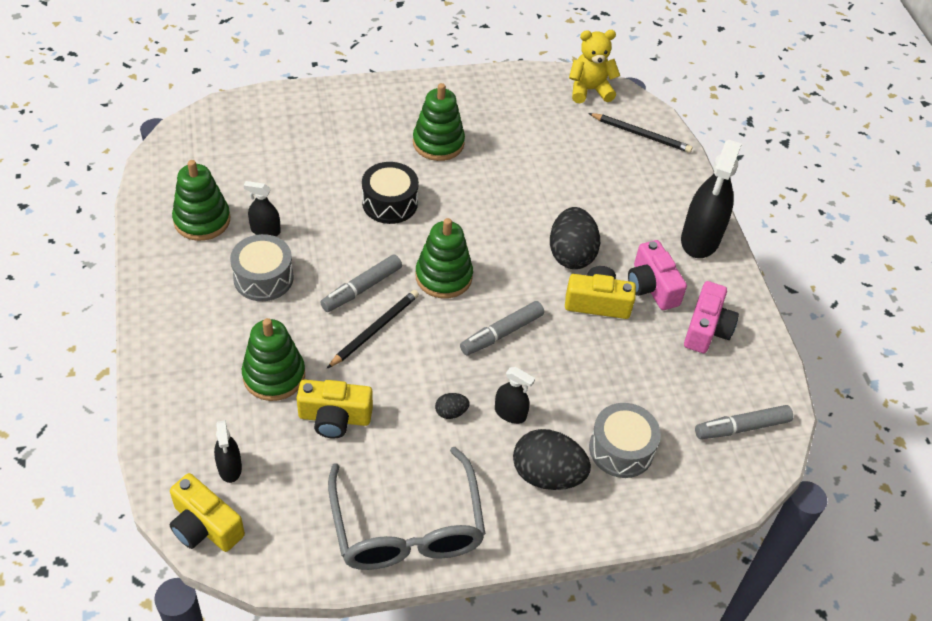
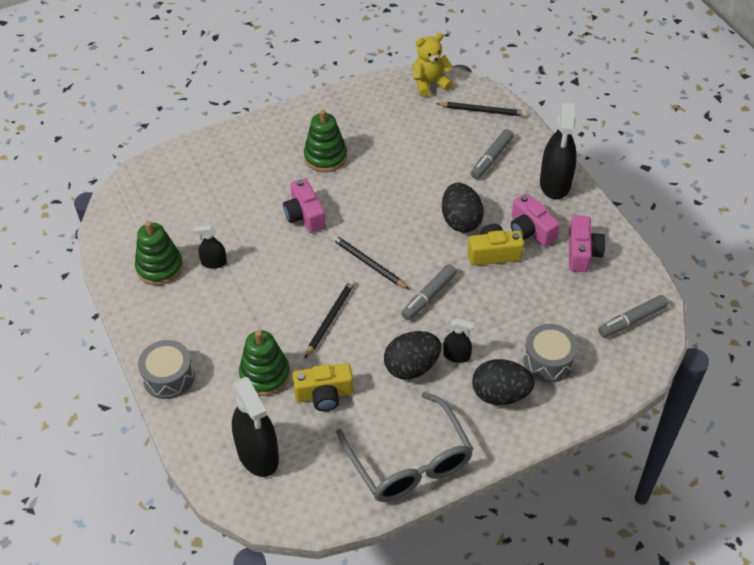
camera: 10 degrees left, 0 degrees up
yellow camera [170,473,245,552] -> none
black spray bottle [214,420,242,483] -> black spray bottle [232,377,279,477], size x1.99
grey drum [230,234,294,301] -> grey drum moved to [138,340,195,399]
grey marker [320,254,402,312] -> grey marker moved to [471,129,514,179]
black drum [362,162,419,224] -> pink camera [283,178,326,233]
green stacking toy [415,218,473,299] -> black pencil [332,235,409,289]
black egg [435,393,469,419] -> black egg [384,331,441,379], size x2.17

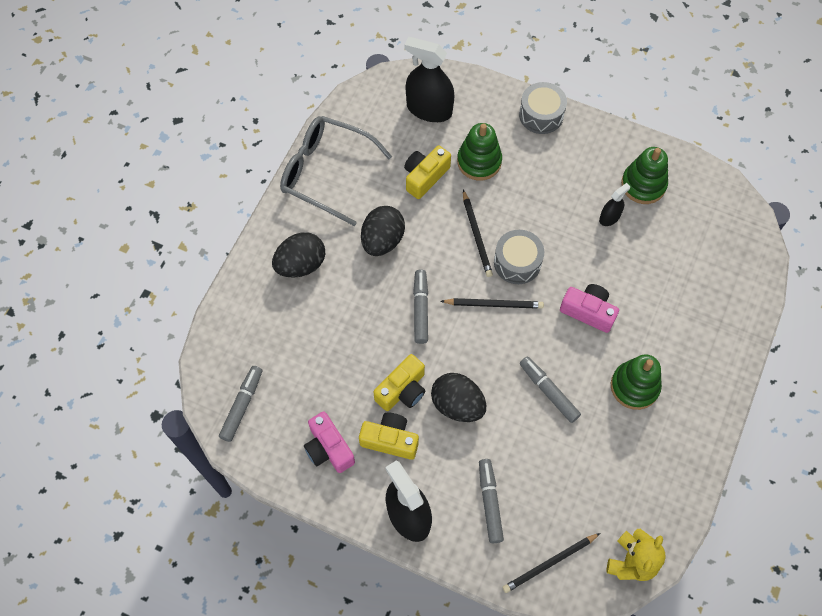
camera: 140 degrees right, 15 degrees up
black spray bottle [443,318,474,363] -> none
pink camera [511,193,560,247] -> yellow camera [359,413,419,460]
grey drum [523,324,578,382] -> grey drum moved to [494,230,544,284]
none -> grey marker [520,357,581,423]

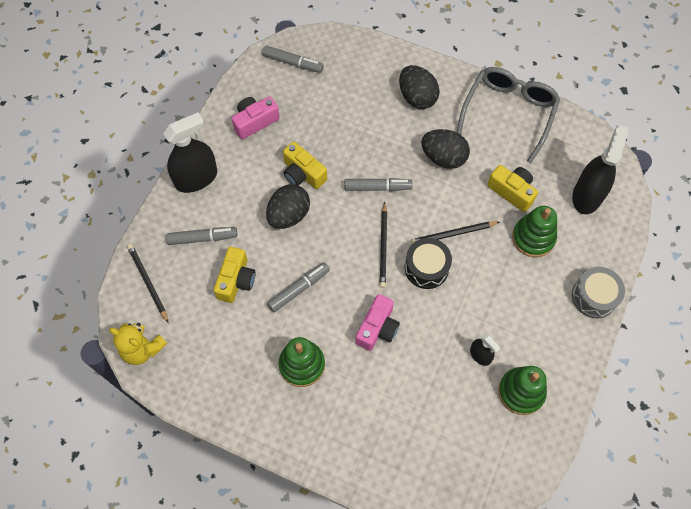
camera: 90 degrees right, 0 degrees up
yellow camera [359,413,419,460] -> yellow camera moved to [214,247,255,303]
grey drum [494,230,544,284] -> black drum [405,238,452,289]

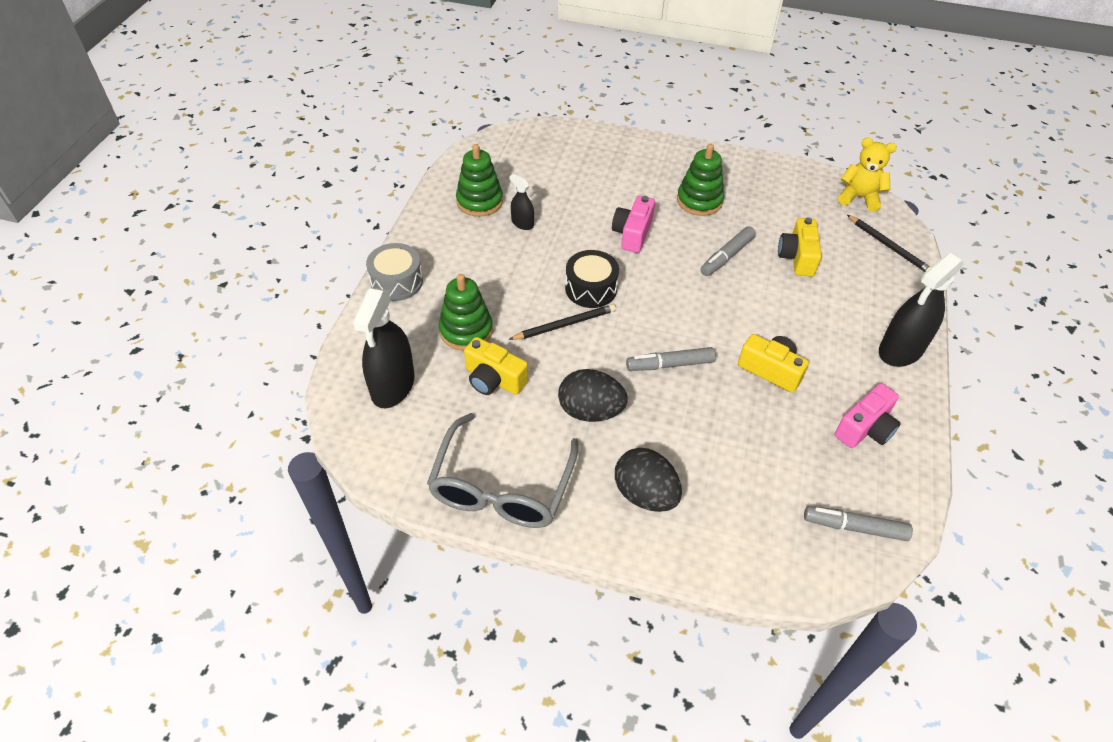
camera: 170 degrees right, 15 degrees down
grey marker [166,227,237,245] -> none
black egg [266,184,310,229] -> none
black pencil [379,202,387,288] -> none

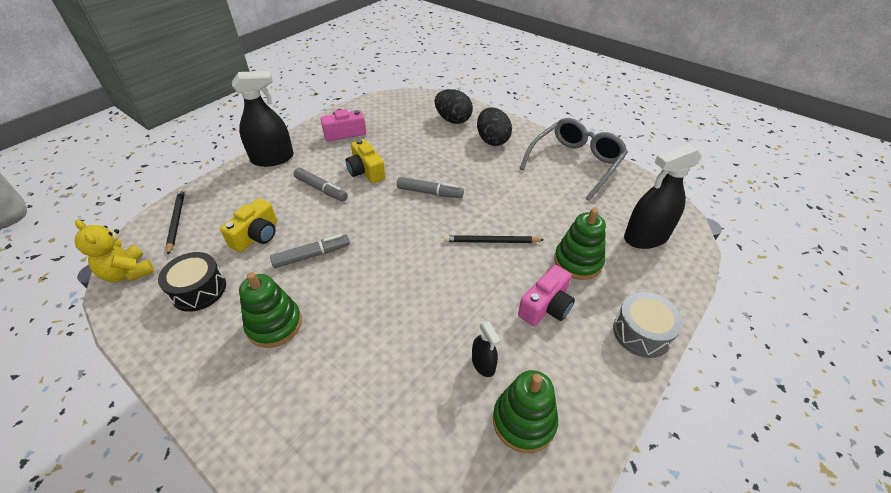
camera: 155 degrees left, 5 degrees down
black spray bottle [353,288,415,408] -> black spray bottle turned 150 degrees counterclockwise [624,144,702,249]
yellow camera [464,337,528,395] -> none
black egg [558,369,628,422] -> black egg moved to [435,89,473,124]
black drum [565,250,619,308] -> black drum moved to [158,252,226,312]
pink camera [612,195,655,253] -> pink camera moved to [518,265,575,326]
grey marker [804,506,913,541] -> grey marker moved to [294,168,348,201]

